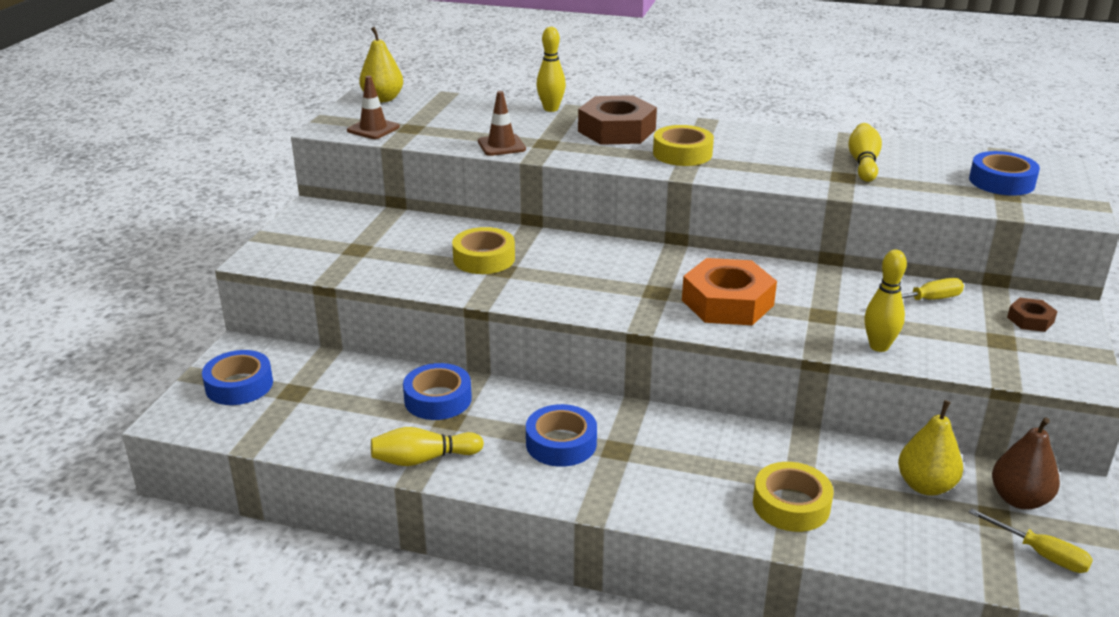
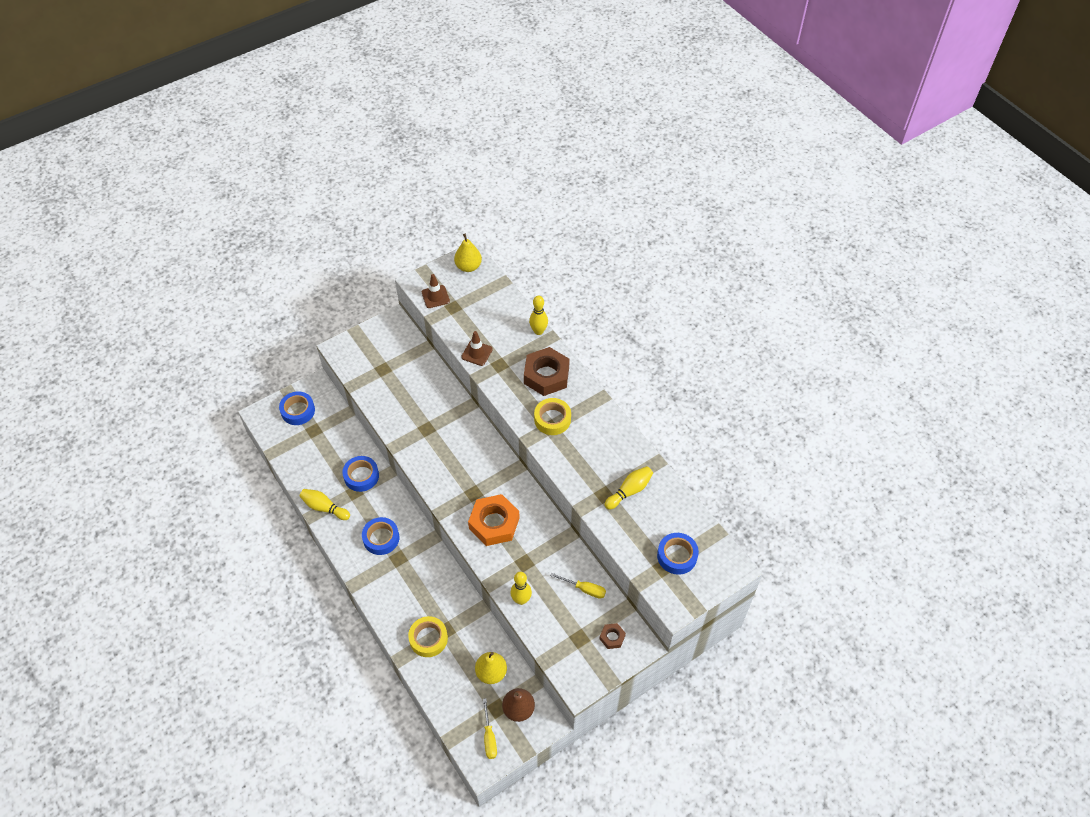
camera: 40 degrees right, 25 degrees up
yellow tape [452,227,515,274] -> none

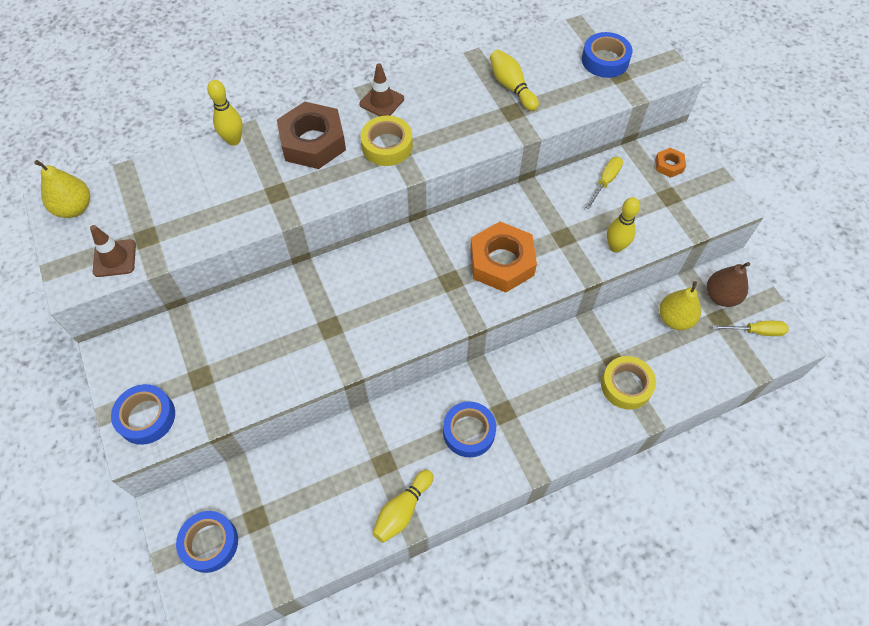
camera: 80 degrees left, 5 degrees up
blue tape [343,456,379,492] -> blue tape moved to [111,384,175,445]
brown traffic cone [461,331,493,366] -> brown traffic cone moved to [359,63,404,116]
brown nut [600,623,626,649] -> orange nut [655,147,686,178]

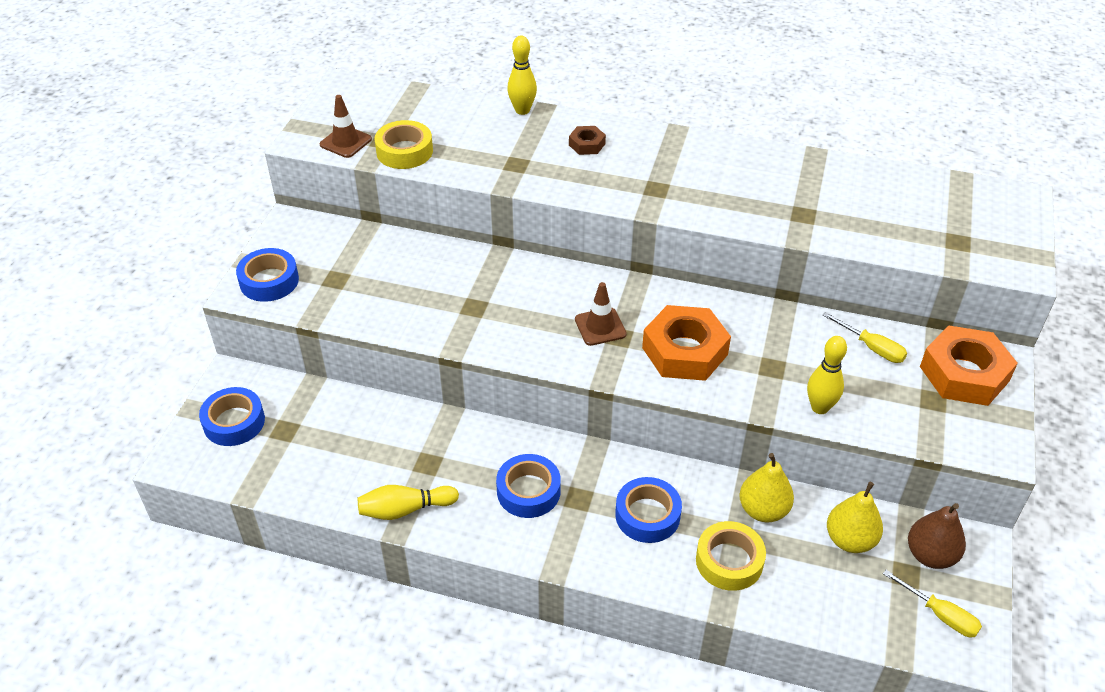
camera: 40 degrees right, 15 degrees down
yellow pear [34,160,90,218] -> yellow pear moved to [739,453,794,522]
brown nut [277,101,346,169] -> brown nut [569,126,606,155], size x0.47
brown traffic cone [359,63,404,116] -> brown traffic cone moved to [575,282,627,346]
yellow tape [360,116,413,166] -> yellow tape moved to [374,120,433,169]
yellow bowling pin [490,50,539,111] -> none
blue tape [582,32,632,78] -> blue tape moved to [615,477,682,543]
yellow screwdriver [586,157,623,209] -> yellow screwdriver turned 60 degrees clockwise [823,312,907,363]
orange nut [655,147,686,178] -> orange nut [920,325,1018,406], size x2.11

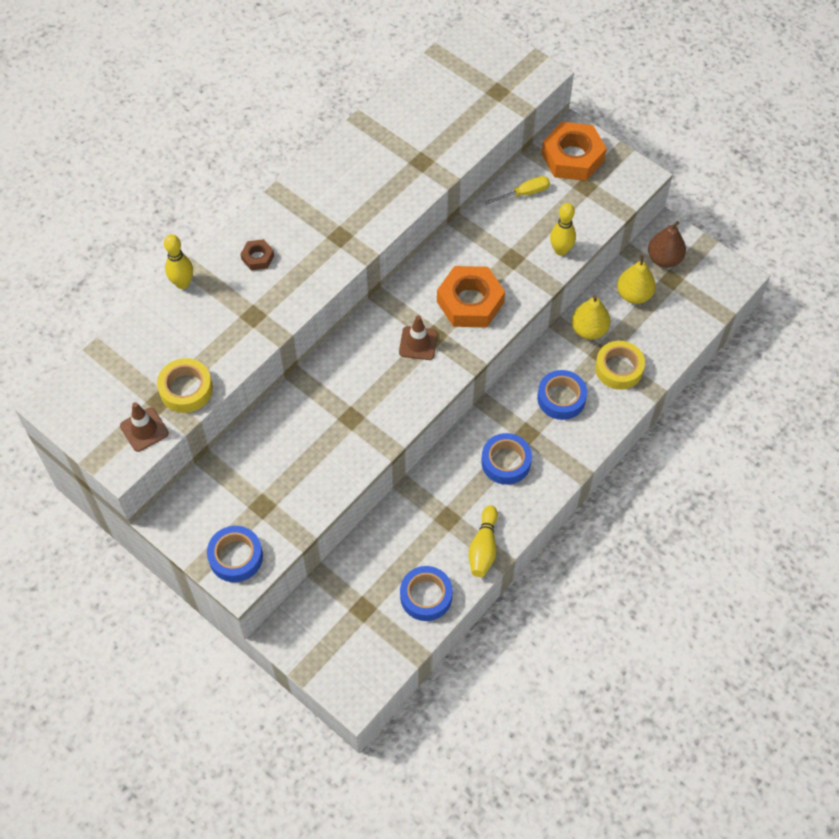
camera: 65 degrees left, 15 degrees up
blue tape [199,387,265,446] -> blue tape moved to [400,566,453,621]
yellow screwdriver [883,570,982,638] -> none

